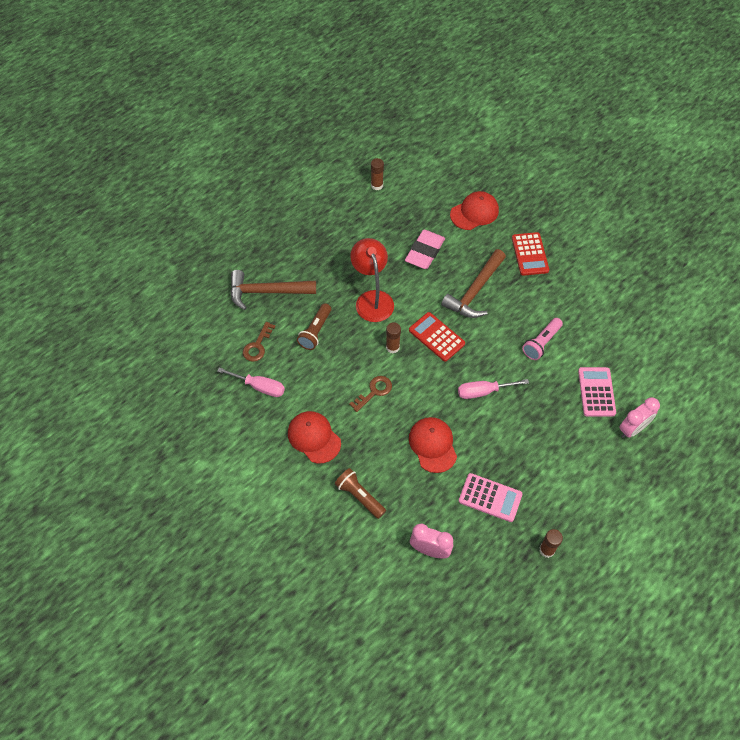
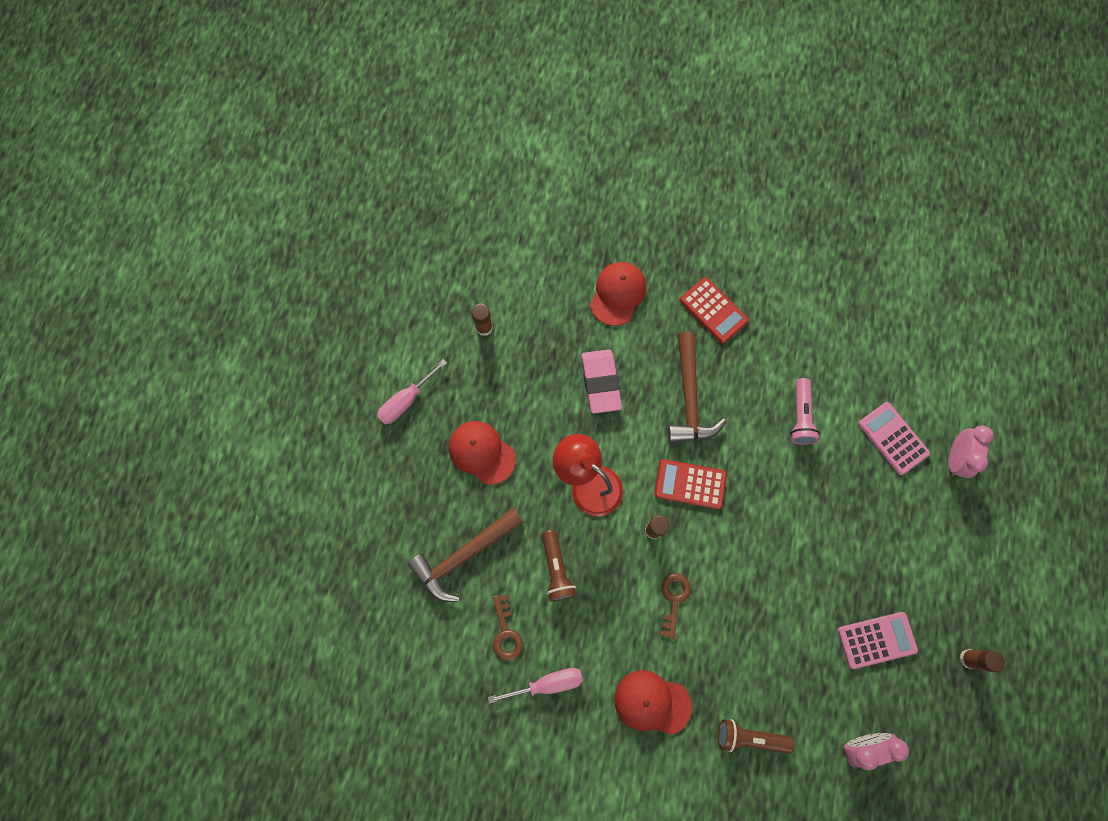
camera: 35 degrees left, 15 degrees up
red cap [409,417,457,473] -> red cap moved to [449,421,516,485]
pink screwdriver [458,379,529,399] -> pink screwdriver moved to [377,359,447,424]

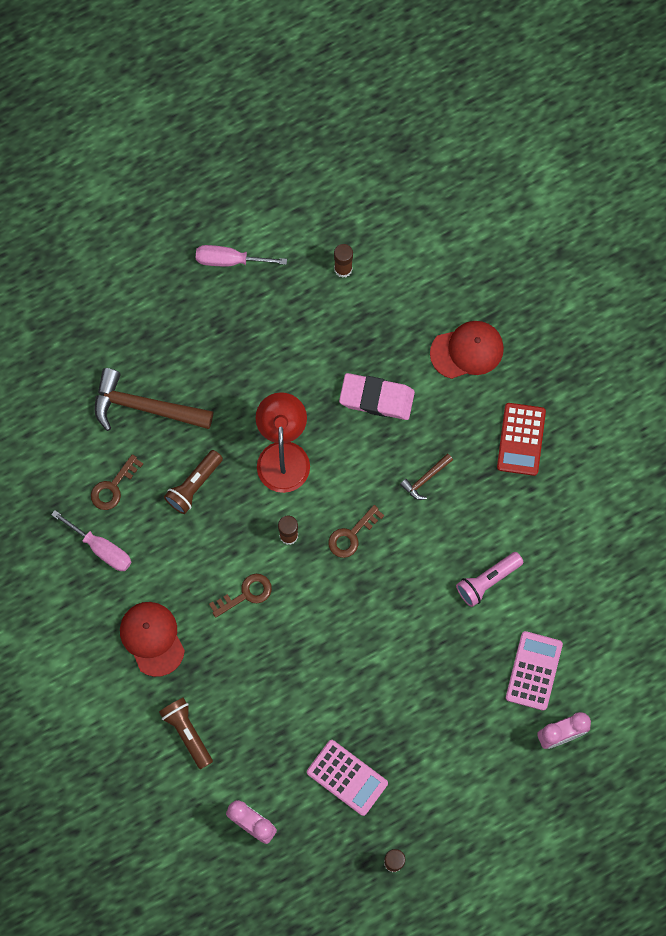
camera: 50 degrees right, 0 degrees up
red cap [449,421,516,485] -> none
pink eraser [581,349,622,414] -> pink eraser turned 60 degrees clockwise [339,373,415,420]
red calculator [654,459,727,509] -> brown key [328,505,384,558]
brown hammer [668,331,726,443] -> brown hammer [400,454,453,500], size x0.48

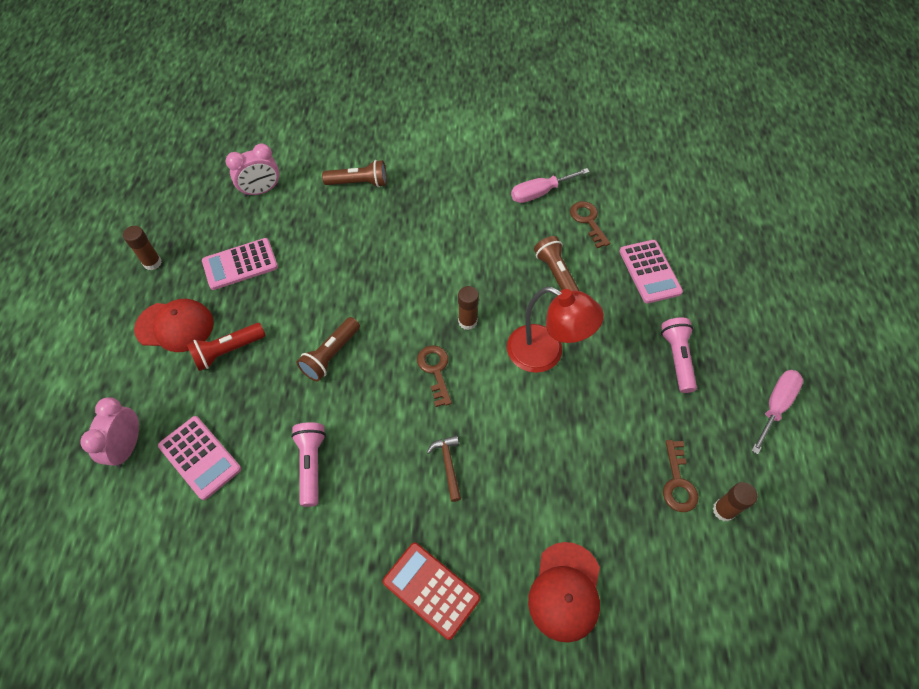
camera: 120 degrees right, 15 degrees down
brown hammer [94,368,213,431] -> pink calculator [619,240,683,303]
red cap [120,602,185,677] -> red cap moved to [134,299,214,352]
brown key [209,574,272,618] -> brown key moved to [663,440,698,512]
pink eraser [339,373,415,420] -> none
none -> red flashlight [187,323,266,371]
none -> brown flashlight [297,317,360,381]
none -> pink flashlight [661,317,697,393]

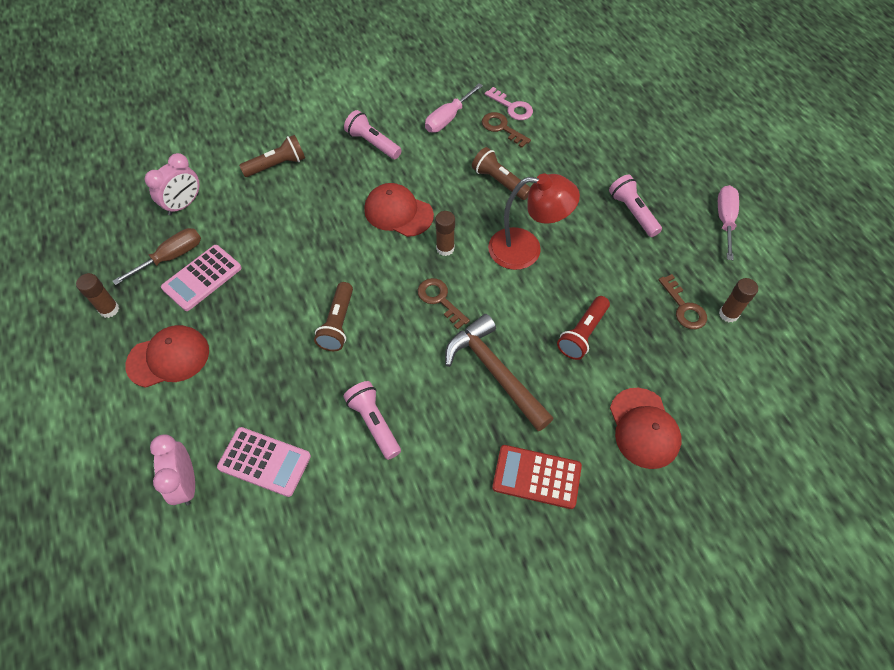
camera: 25 degrees left, 0 degrees up
red flashlight [187,323,266,371] -> red flashlight moved to [557,296,610,360]
brown hammer [427,435,461,502] -> brown hammer [445,314,554,431], size x2.10
pink calculator [619,240,683,303] -> none
none -> brown screwdriver [113,228,201,285]
none -> pink flashlight [344,110,402,159]
none -> red cap [364,183,434,237]
none -> pink key [485,87,533,120]

